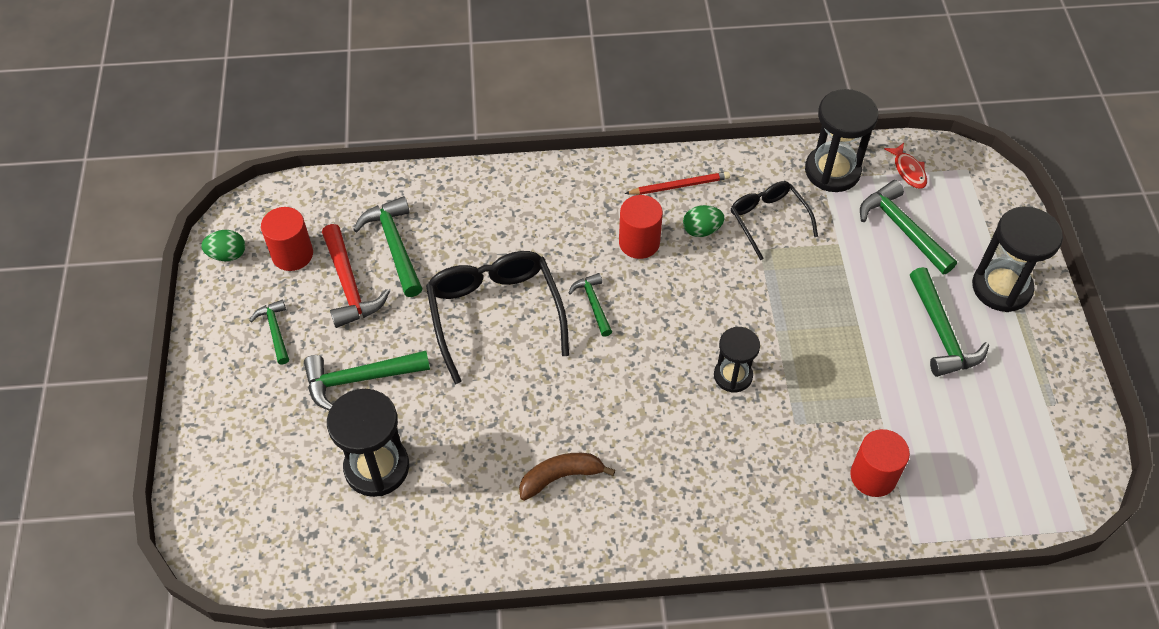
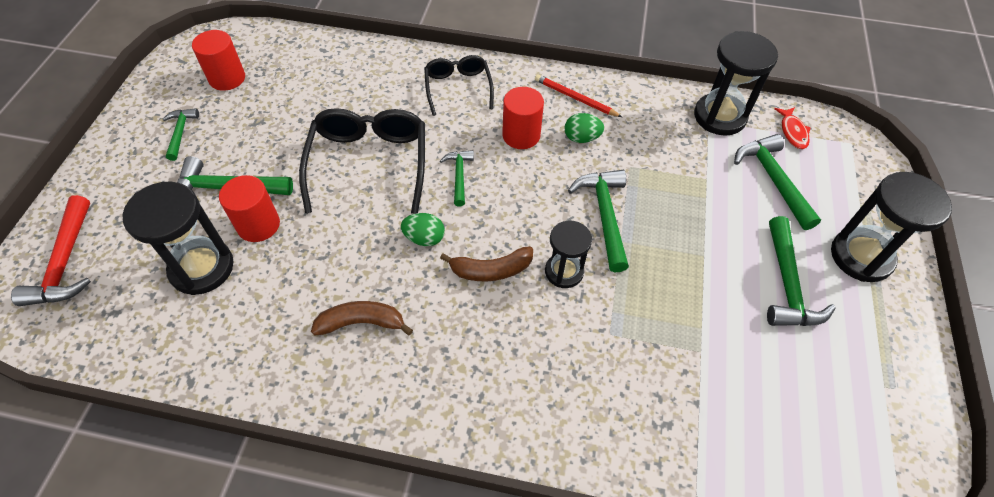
camera: 15 degrees right, 0 degrees up
green egg [201,230,245,261] -> green egg moved to [401,213,445,246]
red hammer [322,224,390,328] -> red hammer moved to [11,195,91,306]
green hammer [353,196,423,297] -> green hammer moved to [568,170,629,272]
red pencil [625,172,730,195] -> red pencil turned 150 degrees counterclockwise [535,74,622,117]
black glasses [731,181,818,260] -> black glasses moved to [424,55,494,116]
red cylinder [850,429,910,497] -> red cylinder moved to [219,175,280,242]
none -> brown banana [440,246,533,281]

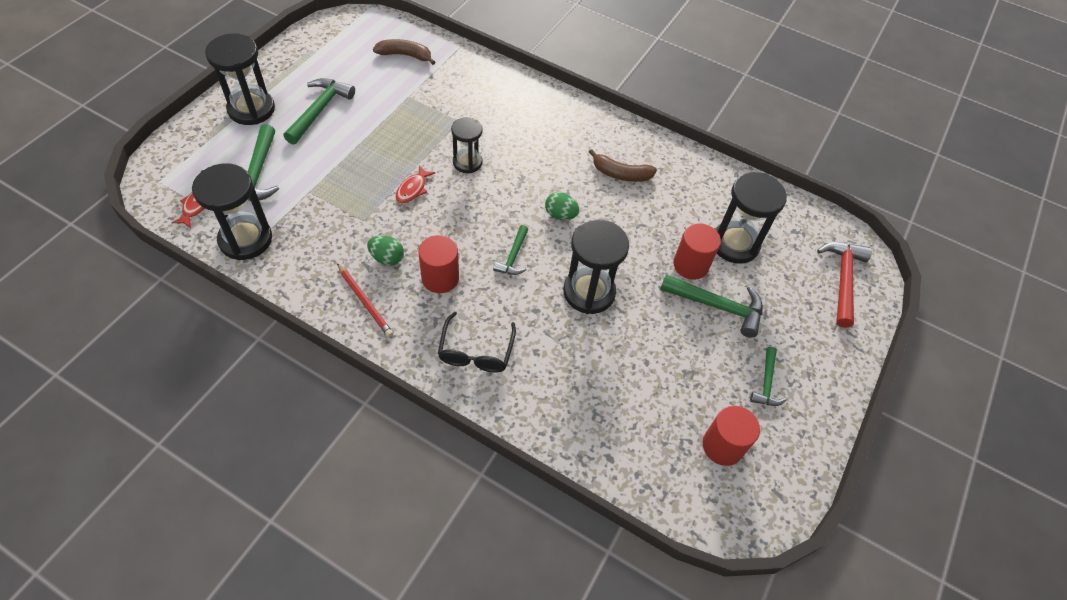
camera: 165 degrees left, 0 degrees up
black glasses [299,108,425,214] -> black hourglass [563,219,629,314]
brown banana [440,246,533,281] -> brown banana moved to [373,39,435,65]
green hammer [568,170,629,272] -> red fish [396,166,436,203]

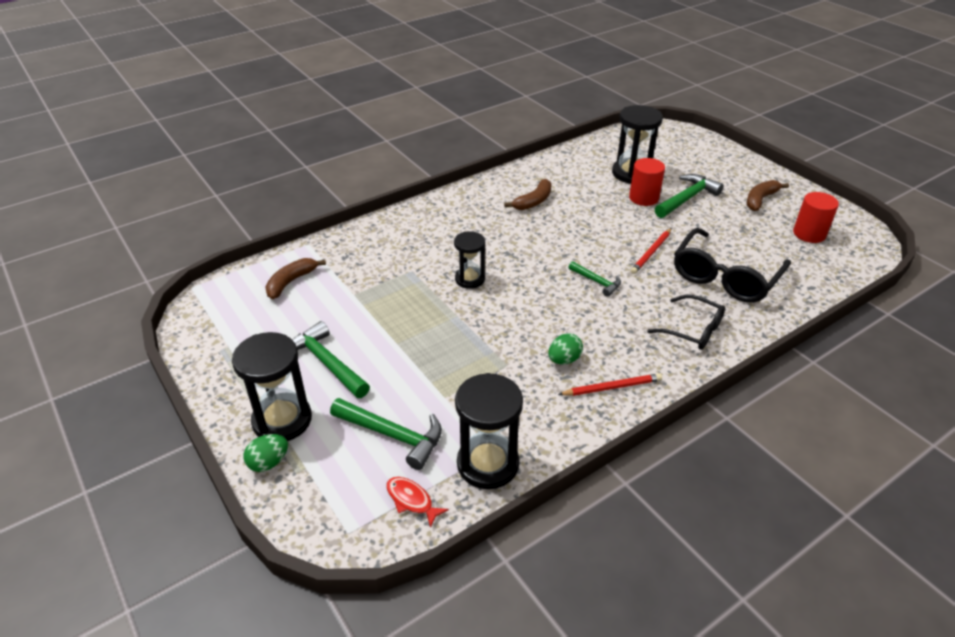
camera: 60 degrees left, 15 degrees down
red fish [396,166,436,203] -> none
red cylinder [418,235,459,293] -> none
green egg [545,192,579,220] -> green egg moved to [243,434,288,472]
black hourglass [563,219,629,314] -> red pencil [631,228,672,274]
green hammer [750,347,787,406] -> brown banana [747,180,789,211]
red hammer [817,242,872,328] -> none
none -> black glasses [674,228,791,303]

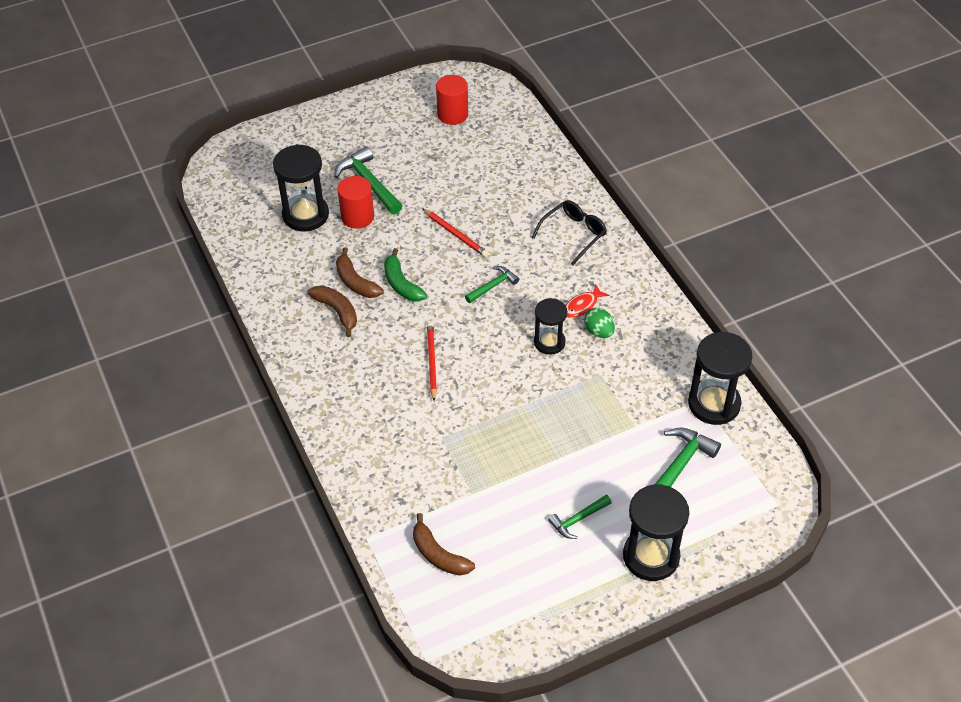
camera: 80 degrees left, 10 degrees up
green egg [243,434,288,472] -> none
green hammer [292,321,370,398] -> green hammer [548,495,612,539], size x0.60
red fish [386,477,449,528] -> red fish moved to [565,285,610,318]
black hourglass [454,231,485,289] -> black hourglass moved to [534,298,567,355]
red pencil [558,373,662,396] -> red pencil moved to [427,322,437,401]
black glasses [674,228,791,303] -> none
brown banana [747,180,789,211] -> brown banana moved to [336,247,384,298]
none -> green banana [384,248,427,302]

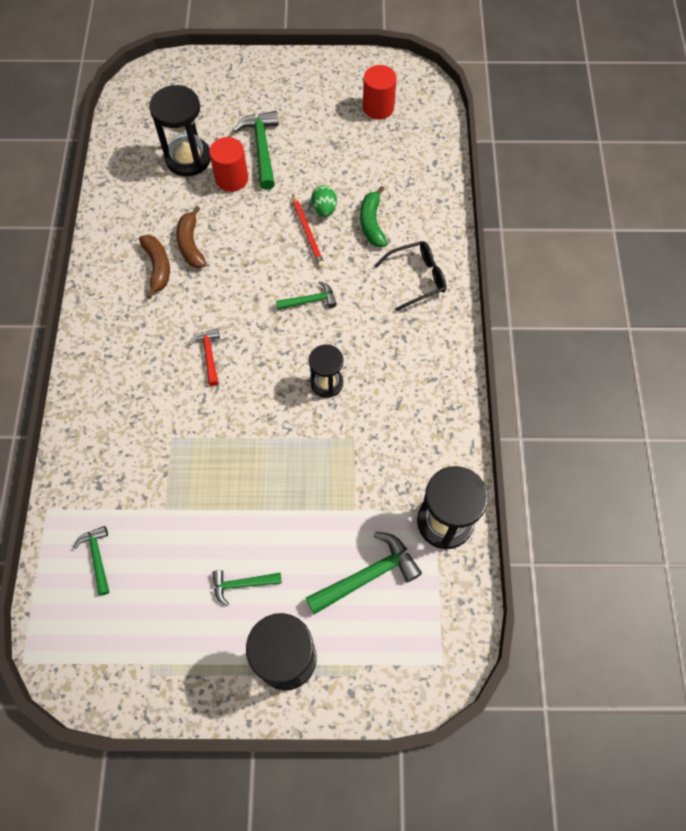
camera: 25 degrees right, 15 degrees up
green banana [384,248,427,302] -> green banana moved to [360,186,387,247]
brown banana [413,513,475,576] -> green hammer [73,526,109,596]
red pencil [427,322,437,401] -> red hammer [189,328,220,386]
red fish [565,285,610,318] -> none
green egg [584,308,615,338] -> green egg moved to [311,185,337,217]

